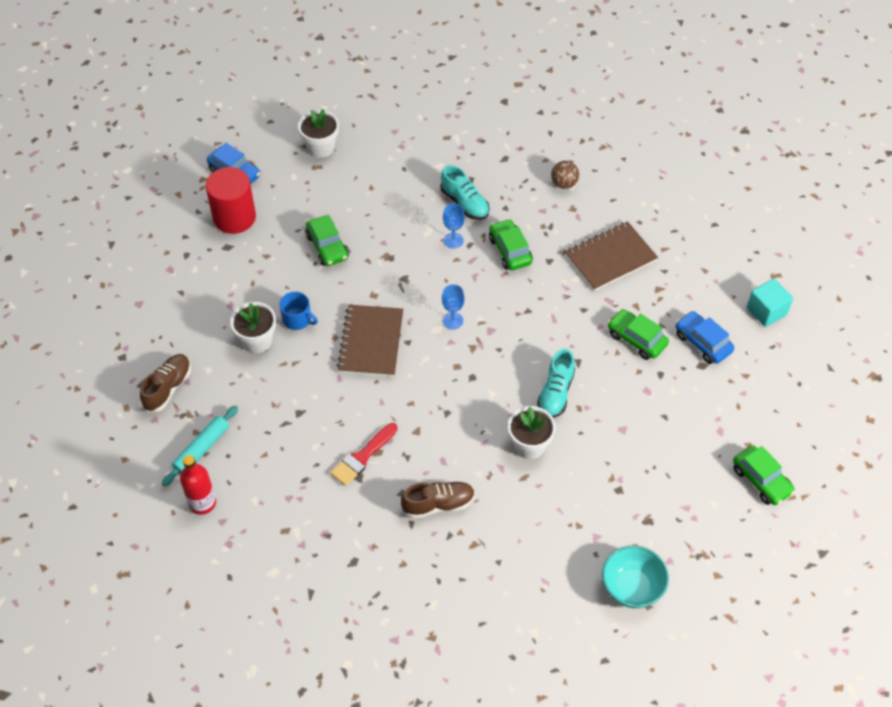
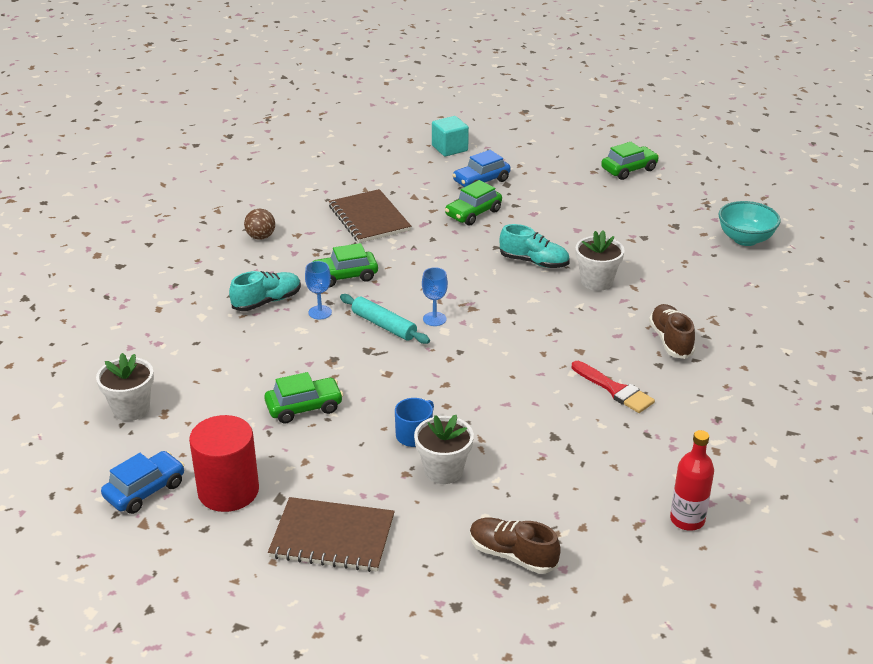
camera: 85 degrees left, 20 degrees down
turquoise rolling pin [162,405,238,486] -> turquoise rolling pin moved to [340,294,430,344]
brown notebook [337,305,403,377] -> brown notebook moved to [268,497,395,572]

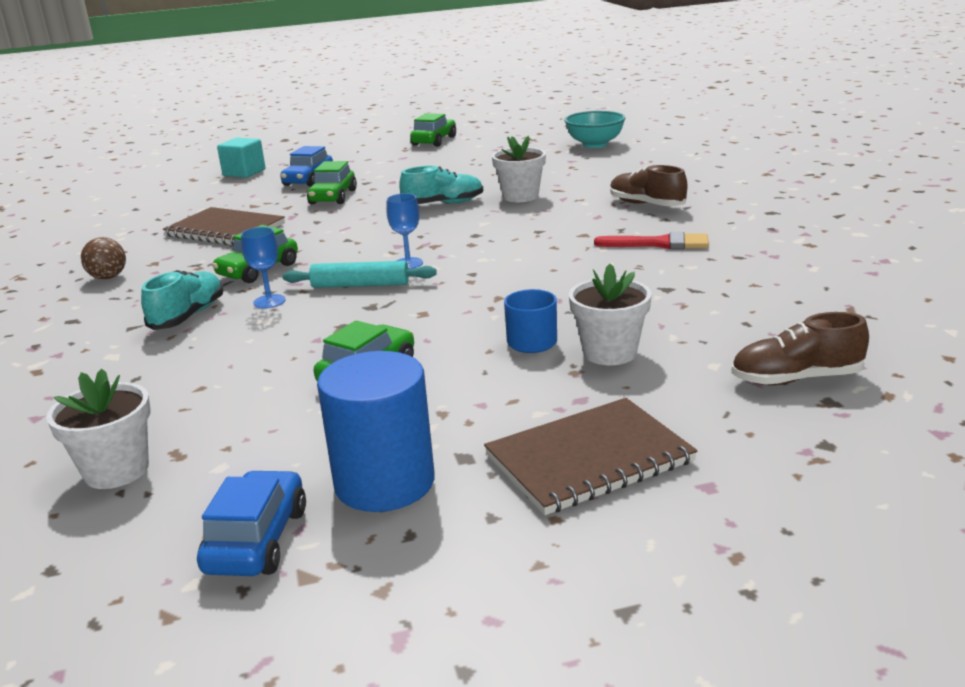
camera: 35 degrees left, 10 degrees down
red cylinder [189,415,259,512] -> blue cylinder [317,351,435,512]
red bottle [670,430,714,531] -> none

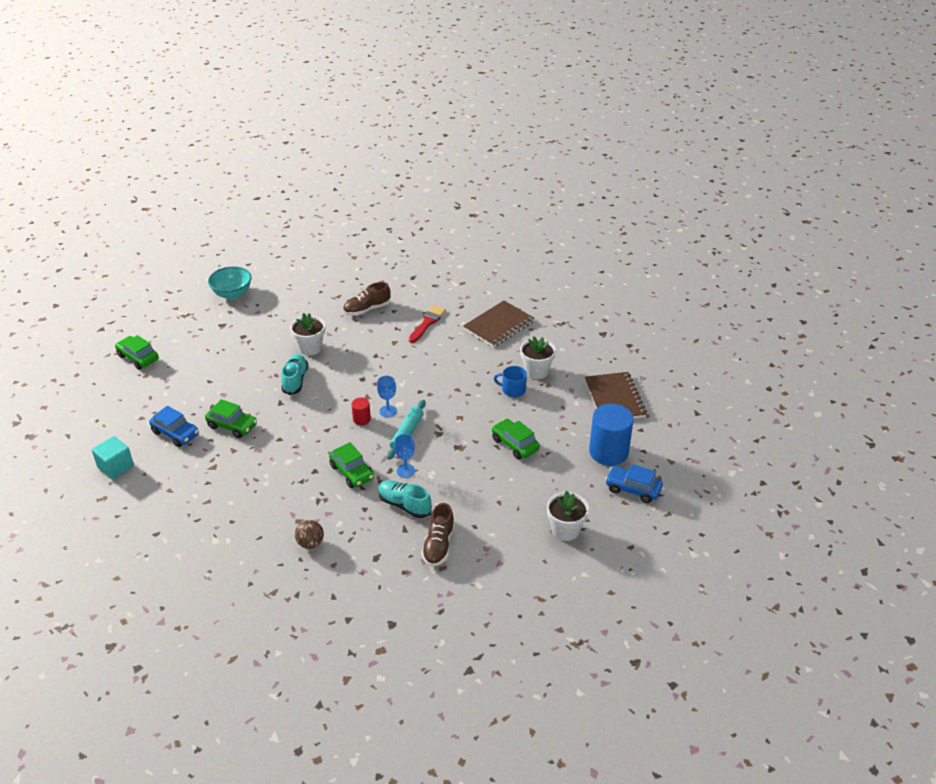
camera: 75 degrees left, 15 degrees up
brown notebook [163,207,285,245] -> brown notebook moved to [463,301,535,347]
brown shoe [731,312,869,385] -> brown shoe moved to [421,503,455,567]
none -> red cylinder [351,398,371,425]

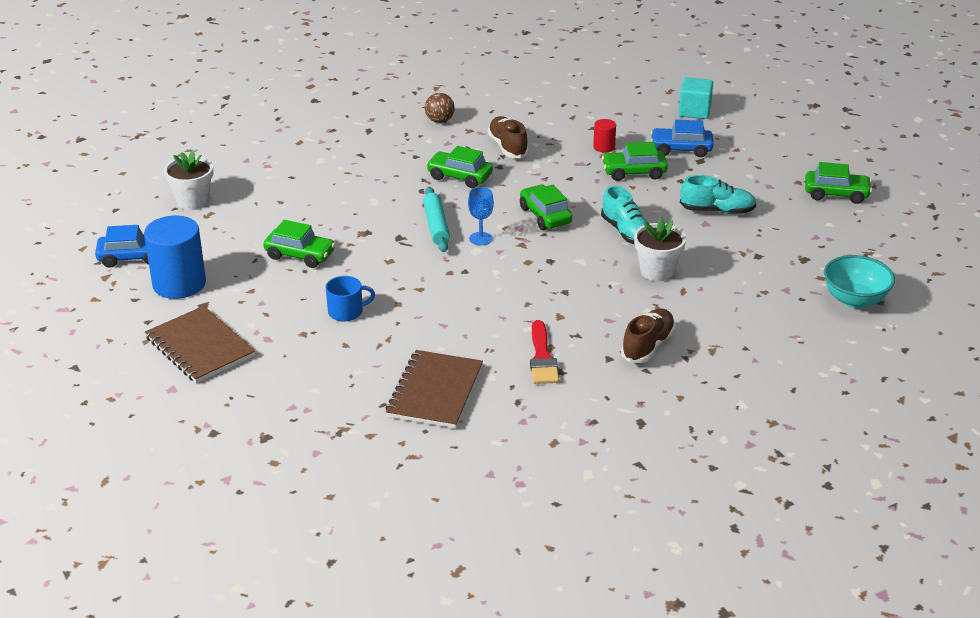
camera: 150 degrees right, 5 degrees down
red cylinder [351,398,371,425] -> red cylinder moved to [593,119,616,153]
turquoise shoe [378,480,432,518] -> turquoise shoe moved to [680,175,756,214]
blue goblet [394,434,415,478] -> none
brown shoe [421,503,455,567] -> brown shoe moved to [488,116,529,158]
white flower pot [520,336,556,379] -> none
none -> green car [520,185,572,230]

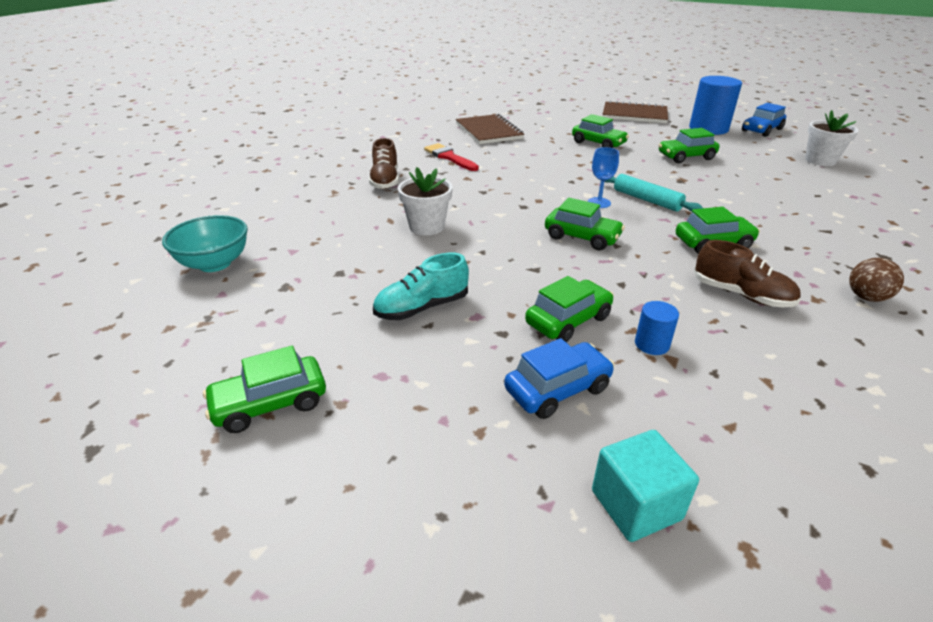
camera: 145 degrees right, 0 degrees up
blue mug [326,276,375,322] -> green car [572,114,629,148]
red cylinder [593,119,616,153] -> blue cylinder [635,301,679,355]
turquoise shoe [601,186,649,244] -> none

